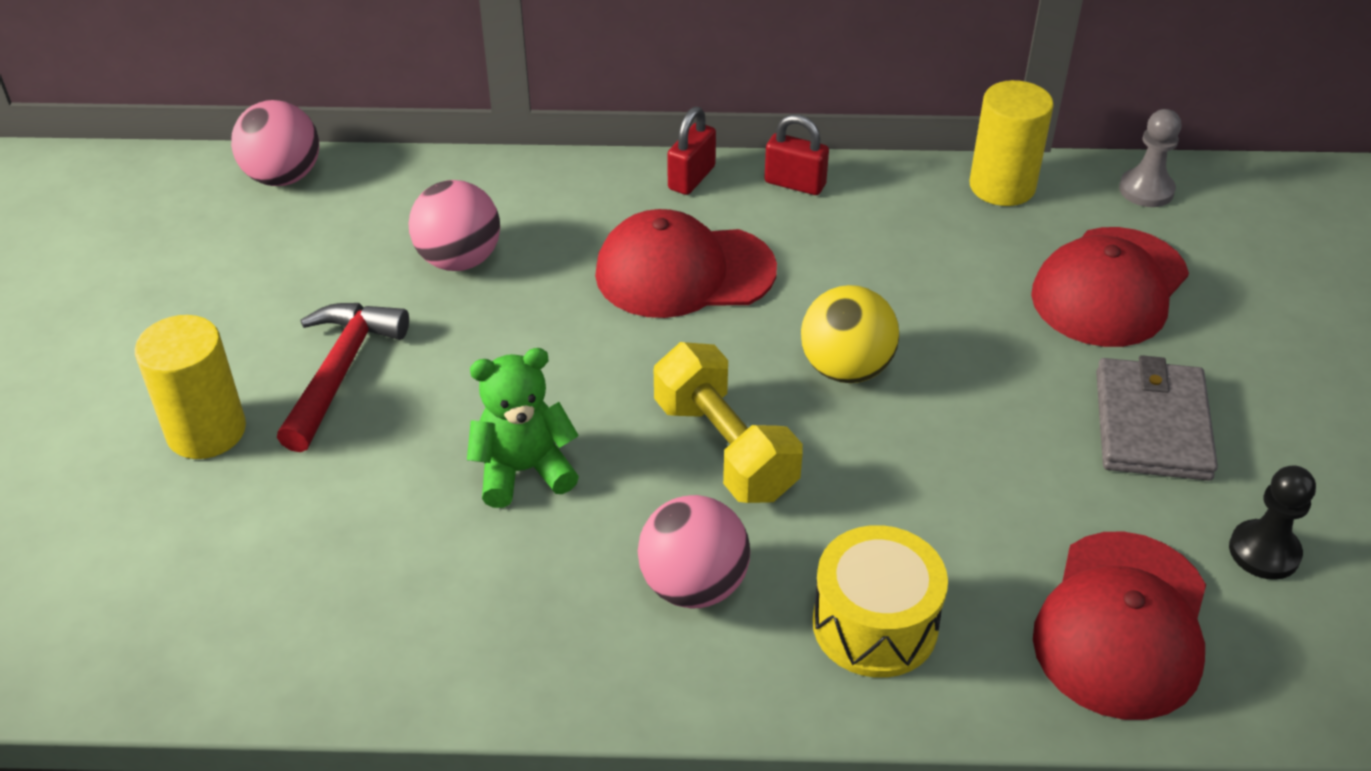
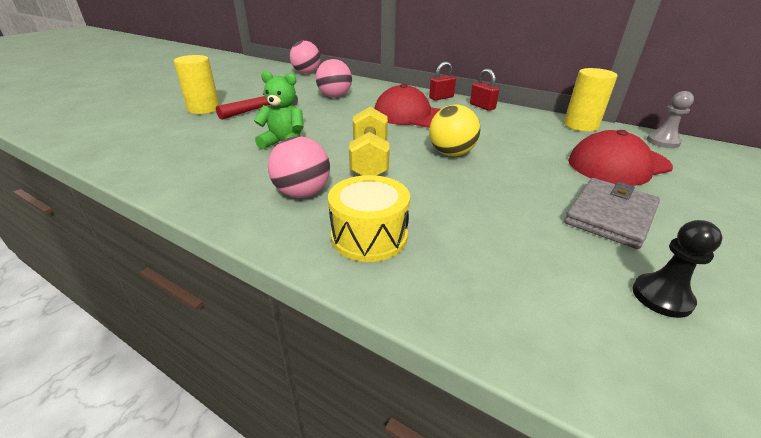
camera: 30 degrees right, 10 degrees down
red cap [1033,531,1206,720] -> none

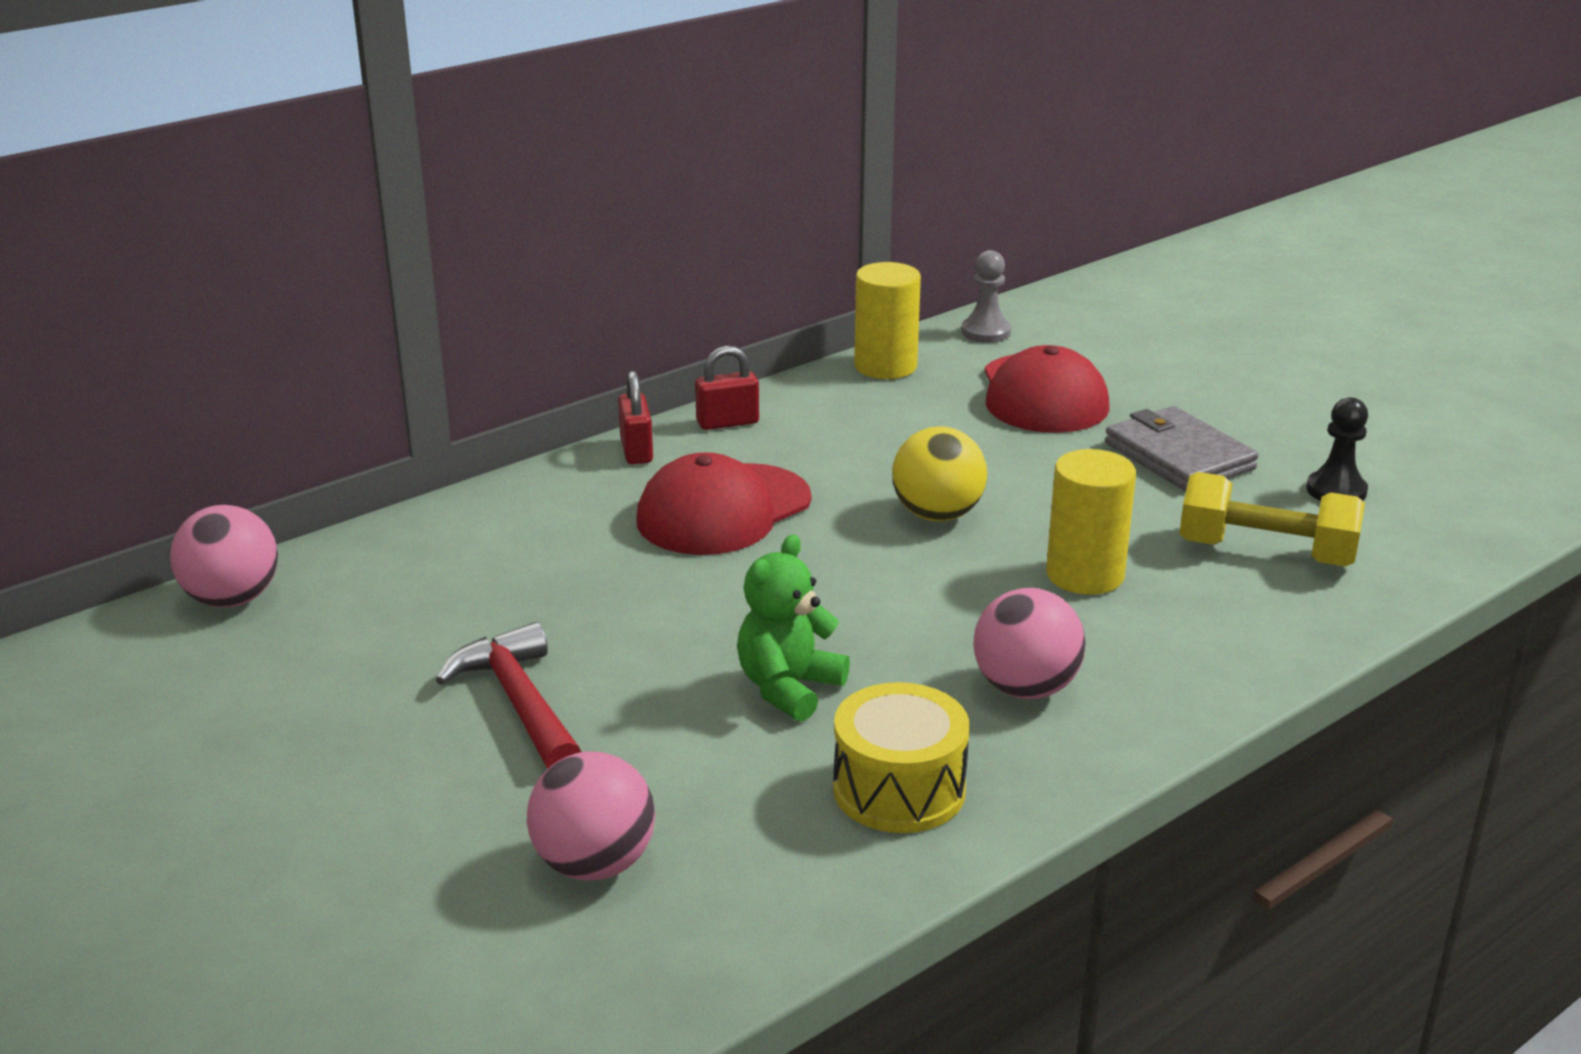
camera: 70 degrees left, 5 degrees down
yellow cylinder [174,55,220,114] -> yellow cylinder moved to [1046,449,1136,595]
pink ball [316,59,352,98] -> pink ball moved to [527,752,655,881]
yellow drum [328,175,410,262] -> yellow drum moved to [833,682,970,833]
yellow dumbbell [349,107,390,176] -> yellow dumbbell moved to [1179,472,1365,567]

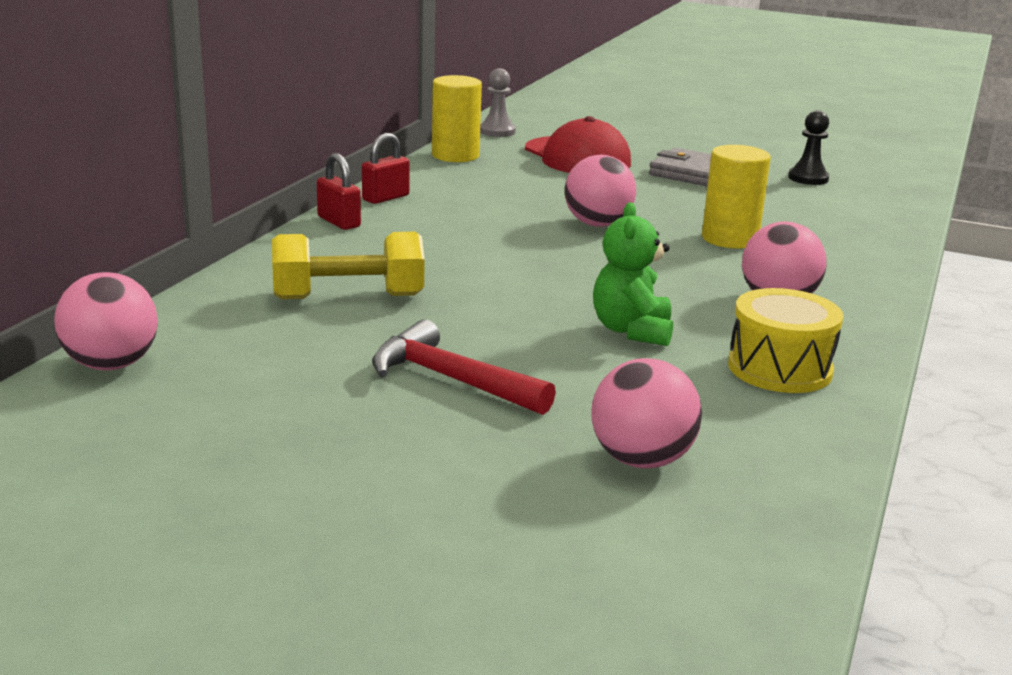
camera: 30 degrees left, 5 degrees down
red cap [636,452,811,555] -> none
yellow ball [892,426,987,521] -> pink ball [565,155,636,227]
yellow dumbbell [1179,472,1365,567] -> yellow dumbbell moved to [272,232,425,299]

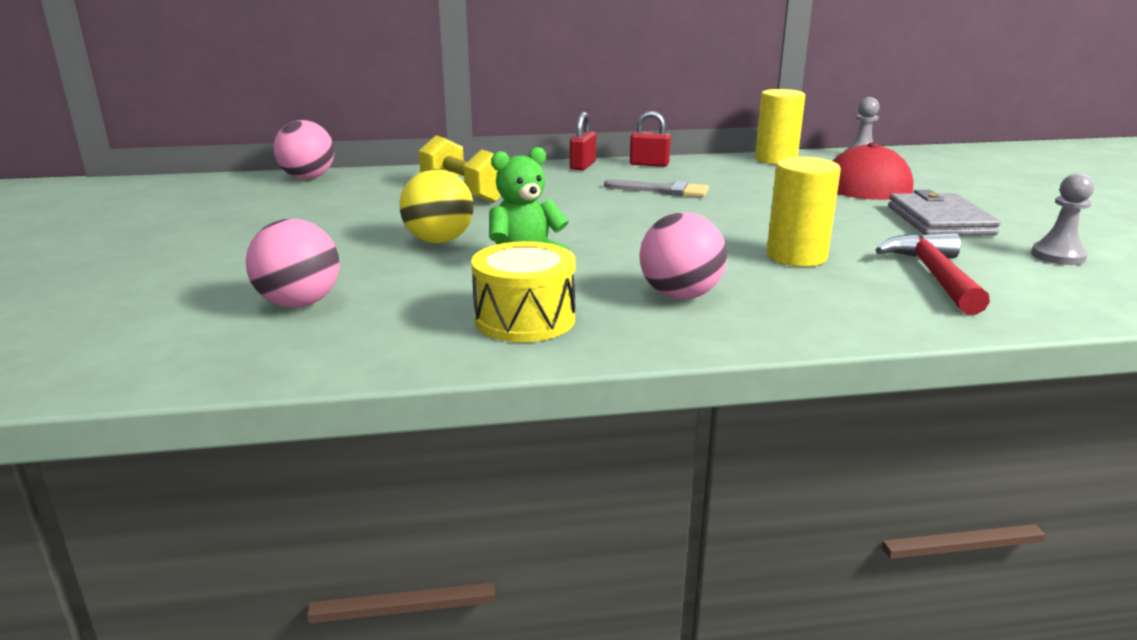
camera: 60 degrees right, 0 degrees up
red hammer [372,319,556,415] -> red hammer moved to [875,233,990,315]
pink ball [565,155,636,227] -> none
black pawn [788,110,829,185] -> grey pawn [1031,173,1094,265]
none -> yellow ball [400,169,474,243]
none -> grey brush [604,179,709,197]

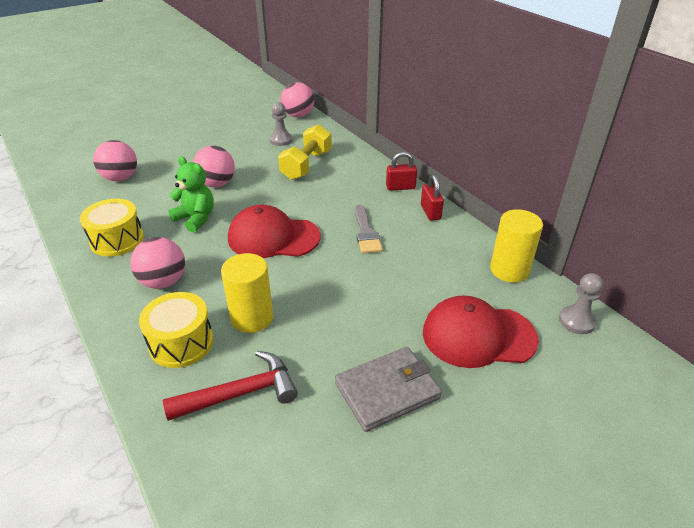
camera: 65 degrees right, 15 degrees up
yellow ball [400,169,474,243] -> pink ball [193,146,235,187]
grey pawn [1031,173,1094,265] -> grey pawn moved to [270,102,293,146]
none -> yellow drum [139,292,214,368]
none -> red cap [228,205,320,258]

